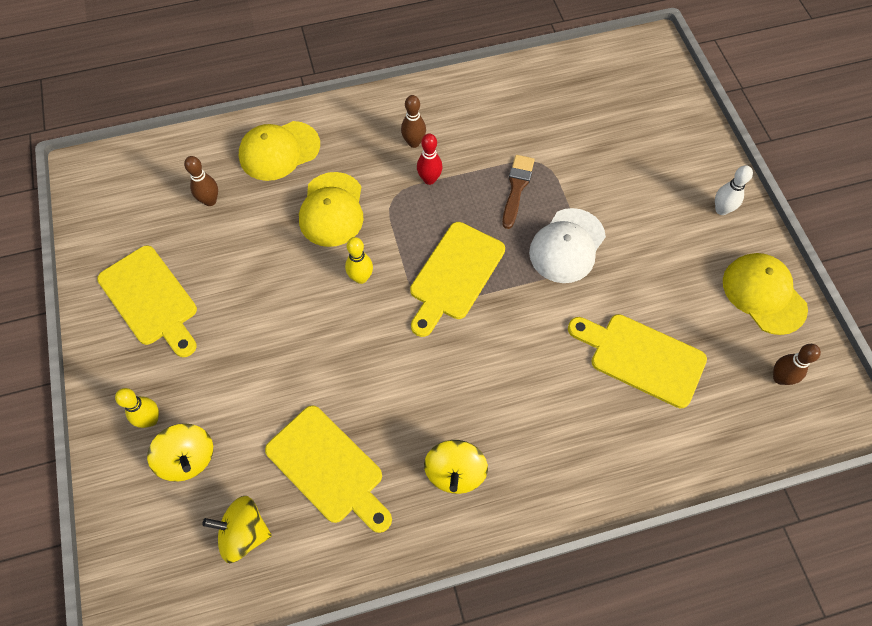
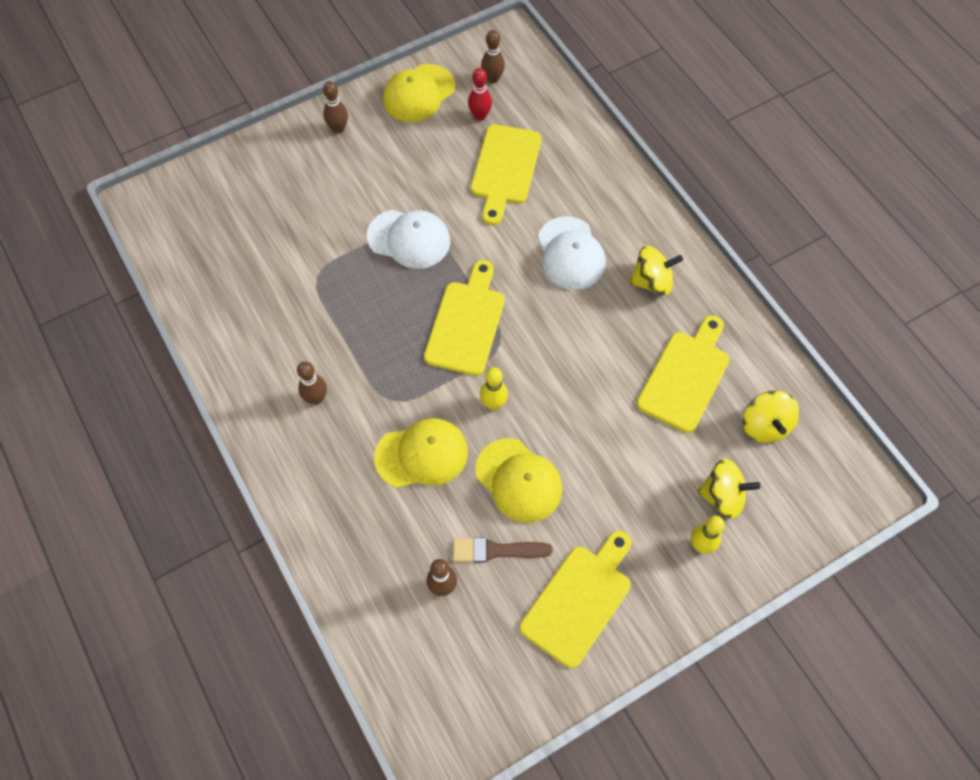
camera: 105 degrees left, 0 degrees up
yellow spinning top [147,423,213,482] -> yellow spinning top turned 60 degrees clockwise [697,459,761,519]
yellow cap [239,121,320,181] -> yellow cap moved to [475,438,563,523]
yellow cutting board [410,222,505,337] -> yellow cutting board turned 90 degrees counterclockwise [424,260,505,376]
red bowling pin [417,133,443,185] -> red bowling pin moved to [468,68,492,121]
brown brush [502,155,535,229] -> brown brush moved to [453,537,553,563]
white bowling pin [715,165,753,215] -> brown bowling pin [323,81,348,134]
none -> white cap [538,216,606,290]

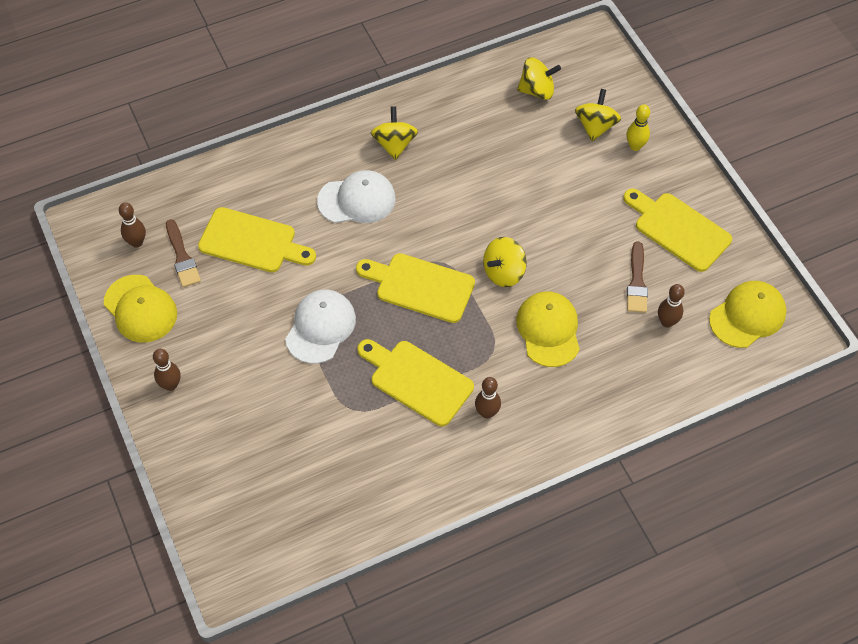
camera: 85 degrees left, 5 degrees down
red bowling pin [468,68,492,121] -> brown brush [166,219,201,287]
yellow cap [475,438,563,523] -> yellow cap moved to [709,281,787,348]
yellow bowling pin [480,367,508,410] -> yellow spinning top [483,237,527,287]
yellow cutting board [636,315,730,433] -> yellow cutting board moved to [357,339,474,426]

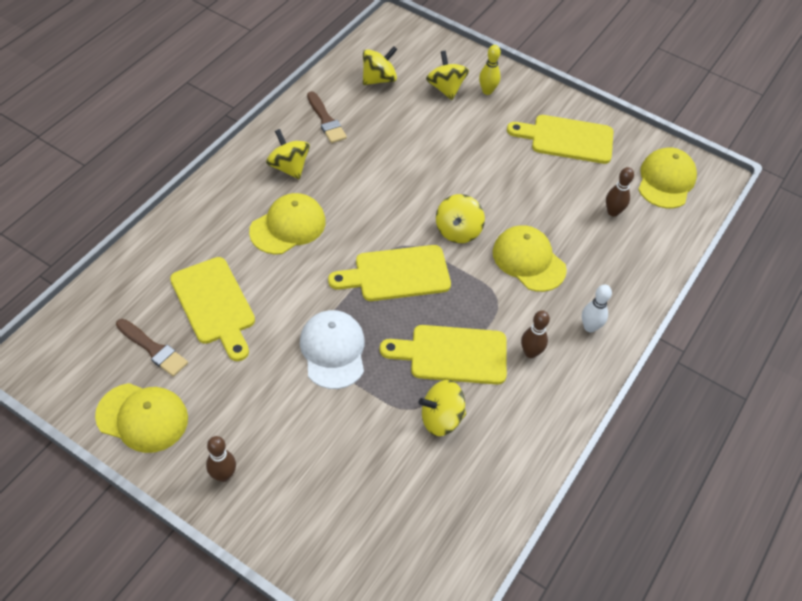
camera: 35 degrees left, 5 degrees down
brown bowling pin [119,203,146,248] -> none
yellow cutting board [198,207,316,273] -> yellow cutting board turned 75 degrees clockwise [170,257,255,361]
white cap [317,170,396,223] -> yellow cap [249,193,326,254]
brown brush [627,241,648,313] -> brown brush moved to [307,91,347,143]
none -> yellow spinning top [419,380,466,436]
none -> white bowling pin [582,285,612,332]

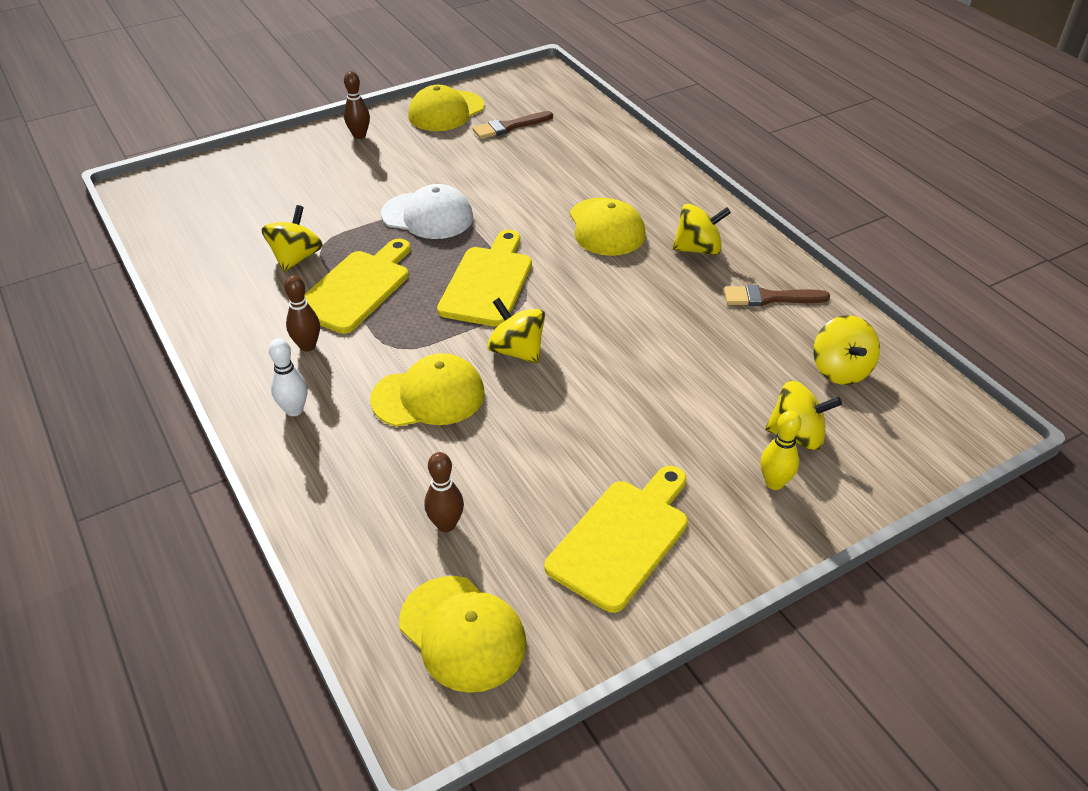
camera: 120 degrees right, 10 degrees down
yellow cutting board [170,257,255,361] -> none

